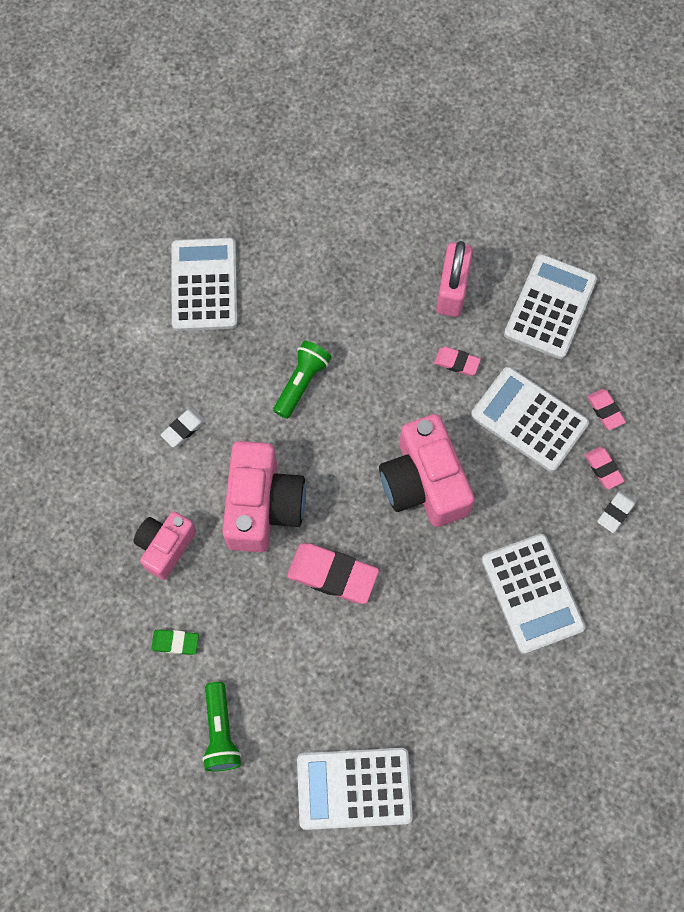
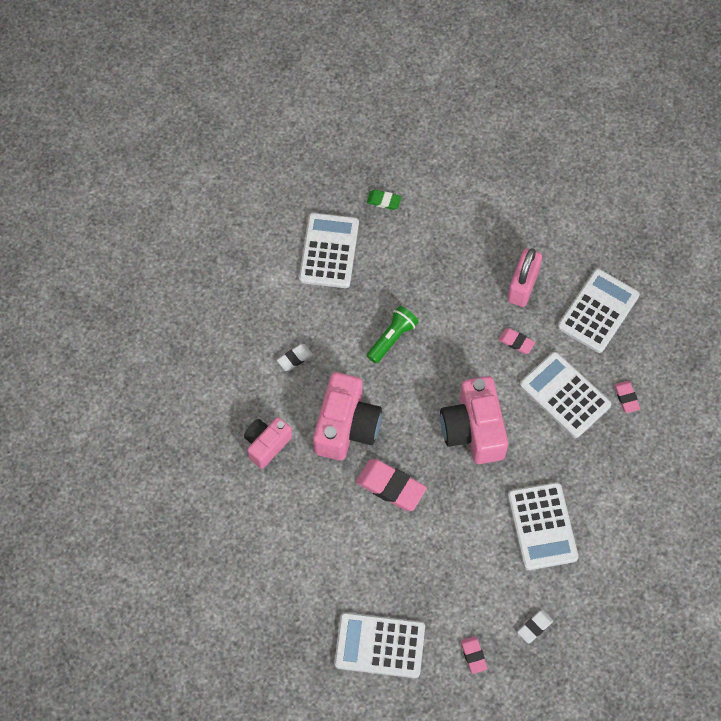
camera: 10 degrees right, 5 degrees down
green eraser [151,629,199,655] -> green eraser moved to [367,190,402,210]
green flashlight [202,682,241,772] -> none
pink eraser [585,446,625,489] -> pink eraser moved to [460,636,487,674]
white eraser [597,490,636,533] -> white eraser moved to [517,610,553,644]

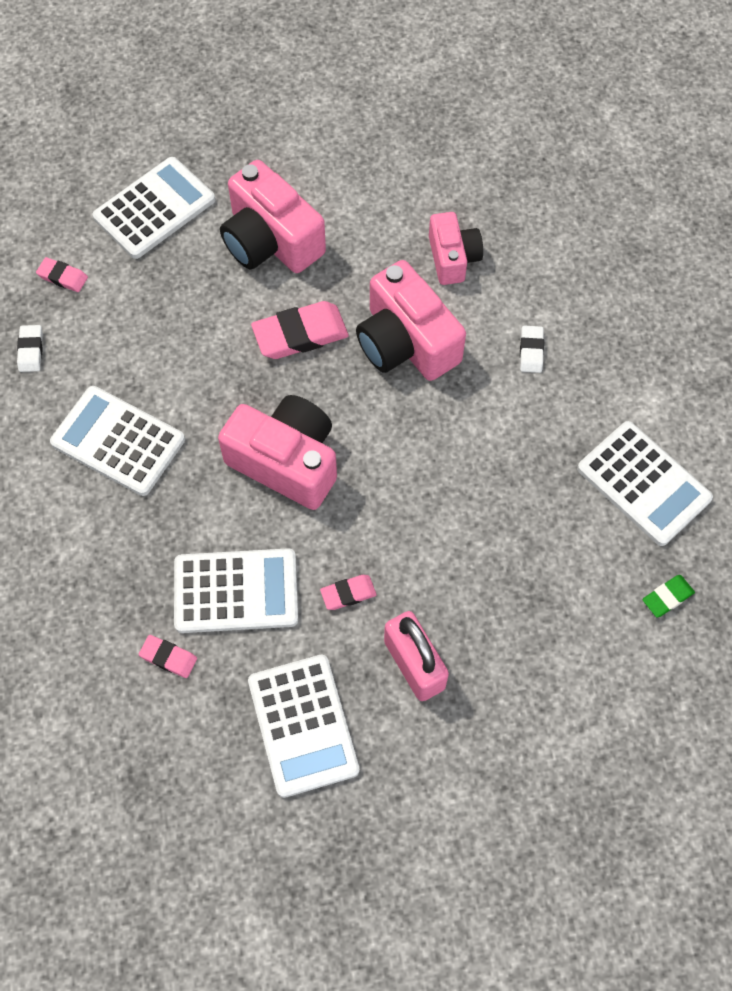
camera: 130 degrees right, 0 degrees up
green flashlight [367,306,419,363] -> none
none -> pink camera [220,160,326,273]

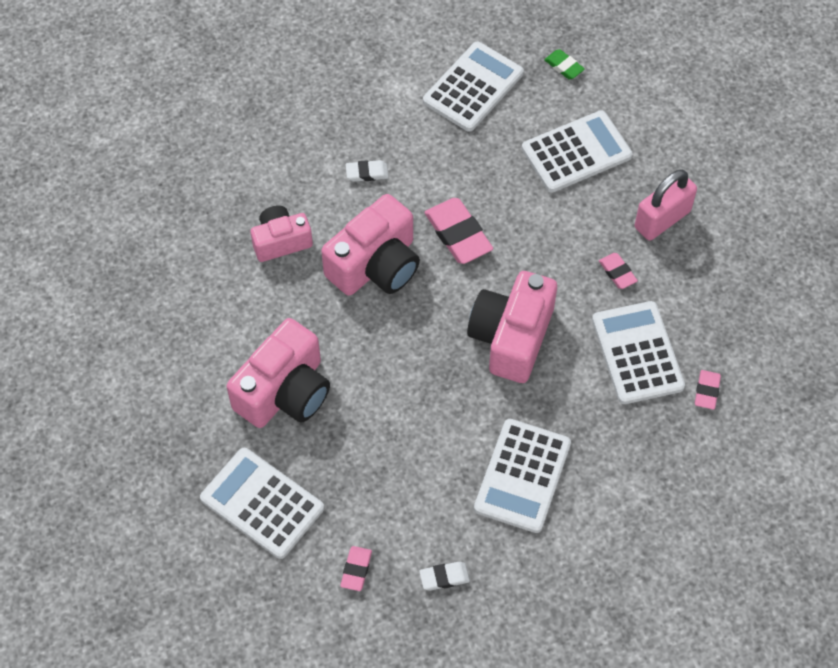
camera: 100 degrees left, 5 degrees down
white calculator [248,655,360,798] -> white calculator moved to [522,110,633,193]
pink eraser [251,301,349,359] -> pink eraser moved to [424,198,493,264]

